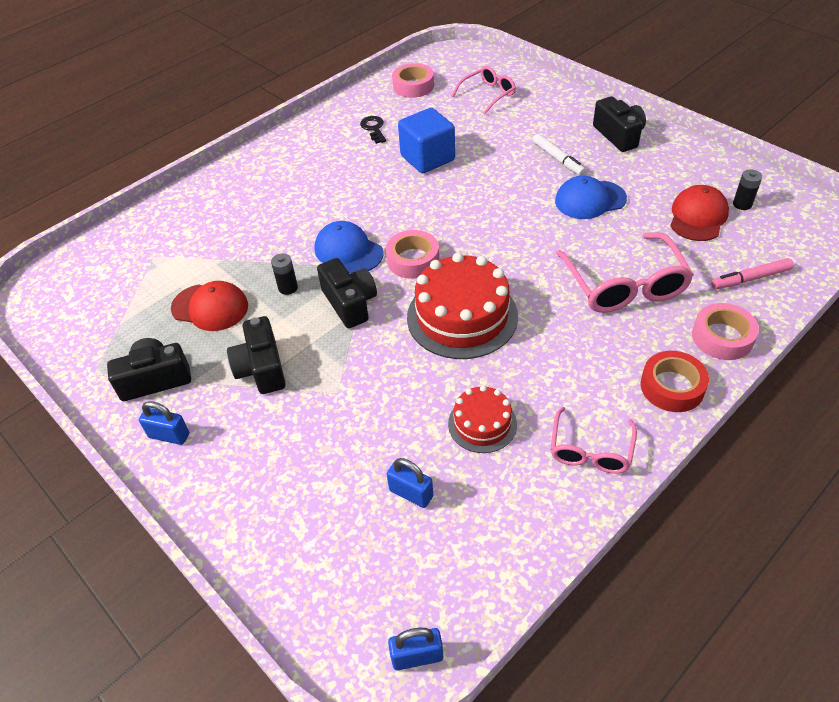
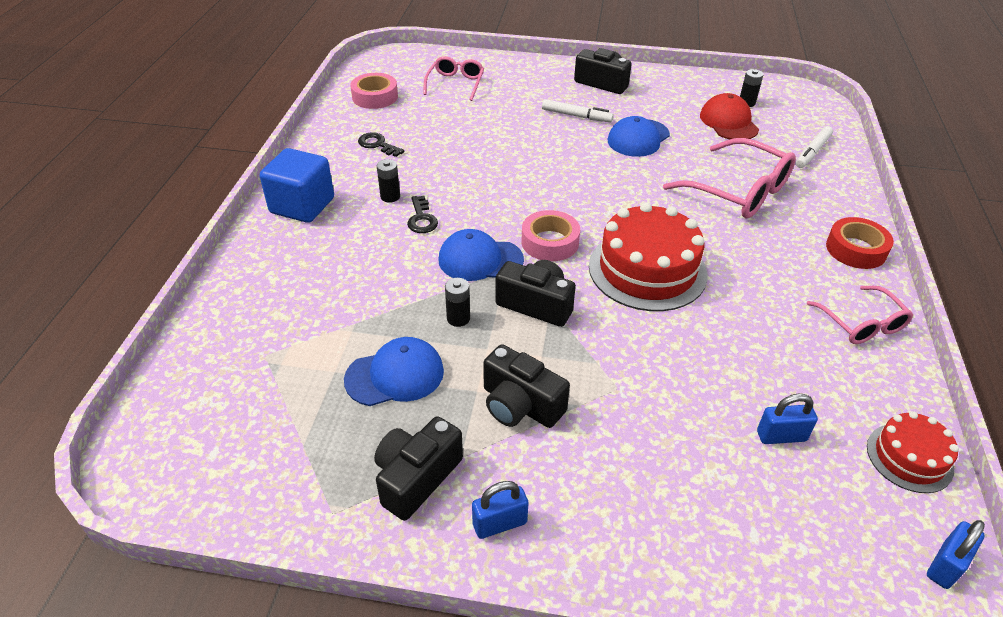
camera: 40 degrees left, 5 degrees down
red cap [171,281,248,331] -> blue cap [344,337,444,406]
blue cube [398,108,455,173] -> blue cube moved to [260,148,334,223]
red cake [448,385,517,453] -> red cake moved to [867,411,959,493]
pink tape [692,303,759,360] -> none
pink marker [711,258,793,289] -> white marker [796,126,833,168]
none -> black battery [377,159,400,203]
none -> black key [407,196,438,233]

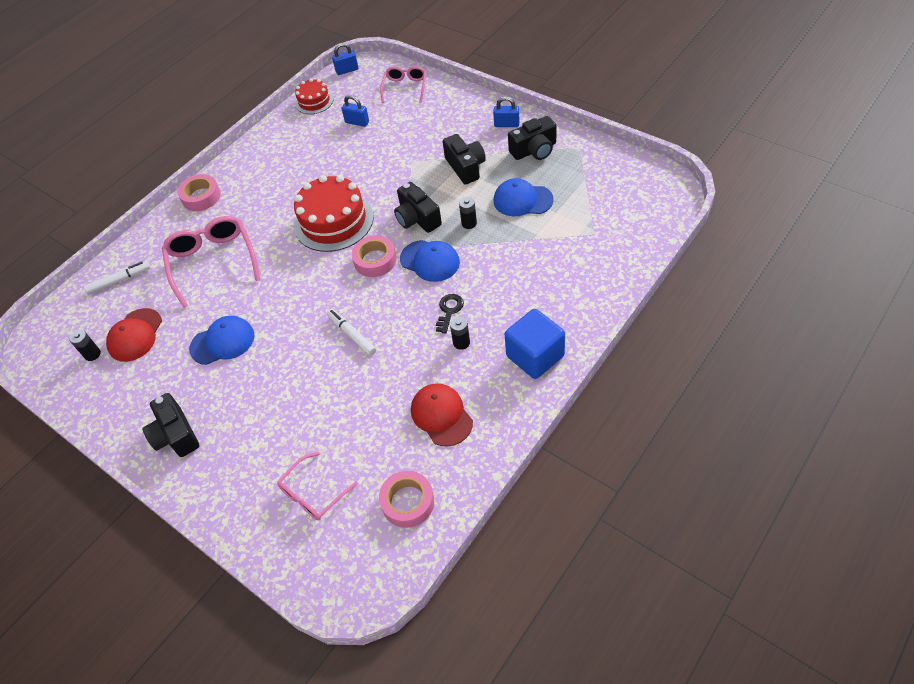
camera: 145 degrees left, 10 degrees up
black key [358,132,405,157] -> red cap [411,383,473,447]
white marker [542,99,614,122] -> white marker moved to [327,309,376,356]
pink glasses [807,286,913,344] -> pink glasses moved to [380,66,426,103]
red tape [826,217,894,269] -> pink tape [177,174,221,211]

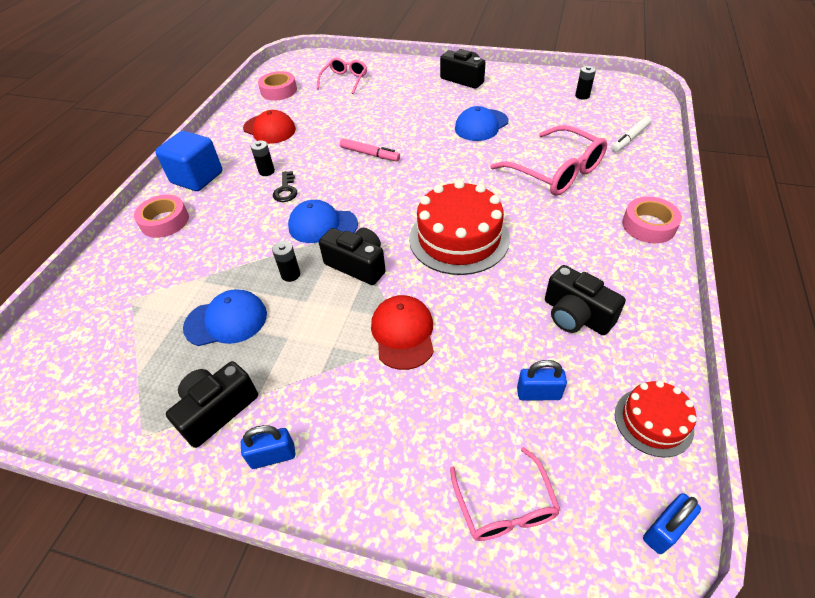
camera: 155 degrees right, 5 degrees down
red cap [106,308,162,362] -> red cap moved to [371,295,434,370]
white marker [327,309,376,356] -> pink marker [340,138,400,161]
pink tape [351,235,397,277] -> pink tape moved to [134,195,189,238]
black camera [443,134,486,185] -> black camera moved to [545,265,626,335]

